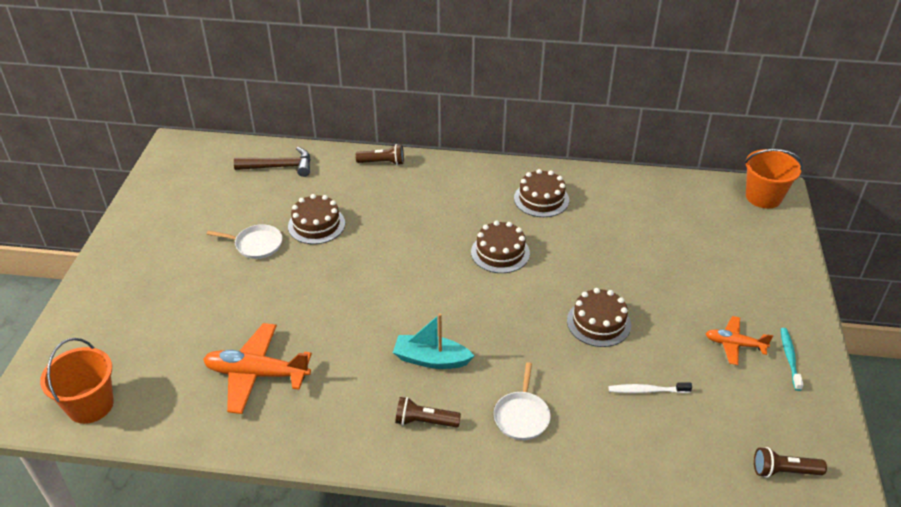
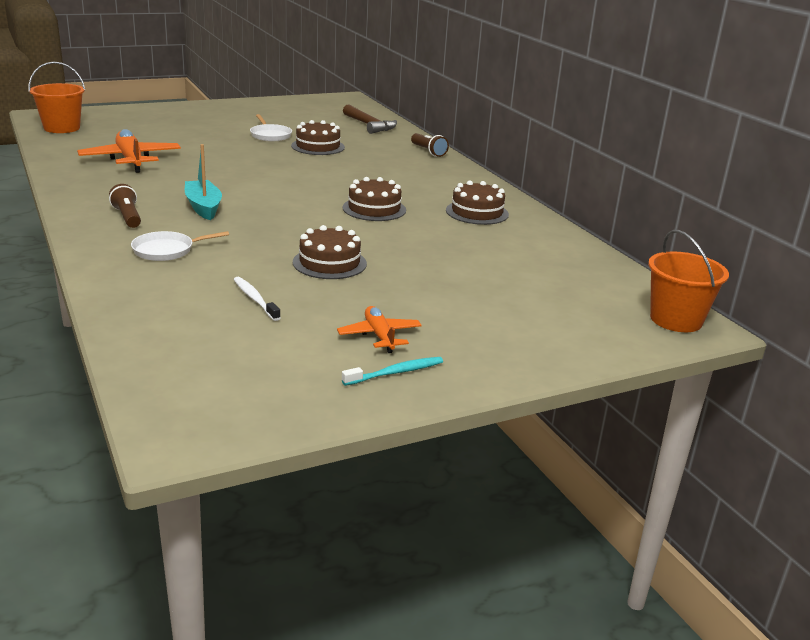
camera: 55 degrees right, 15 degrees down
brown flashlight [754,447,827,478] -> none

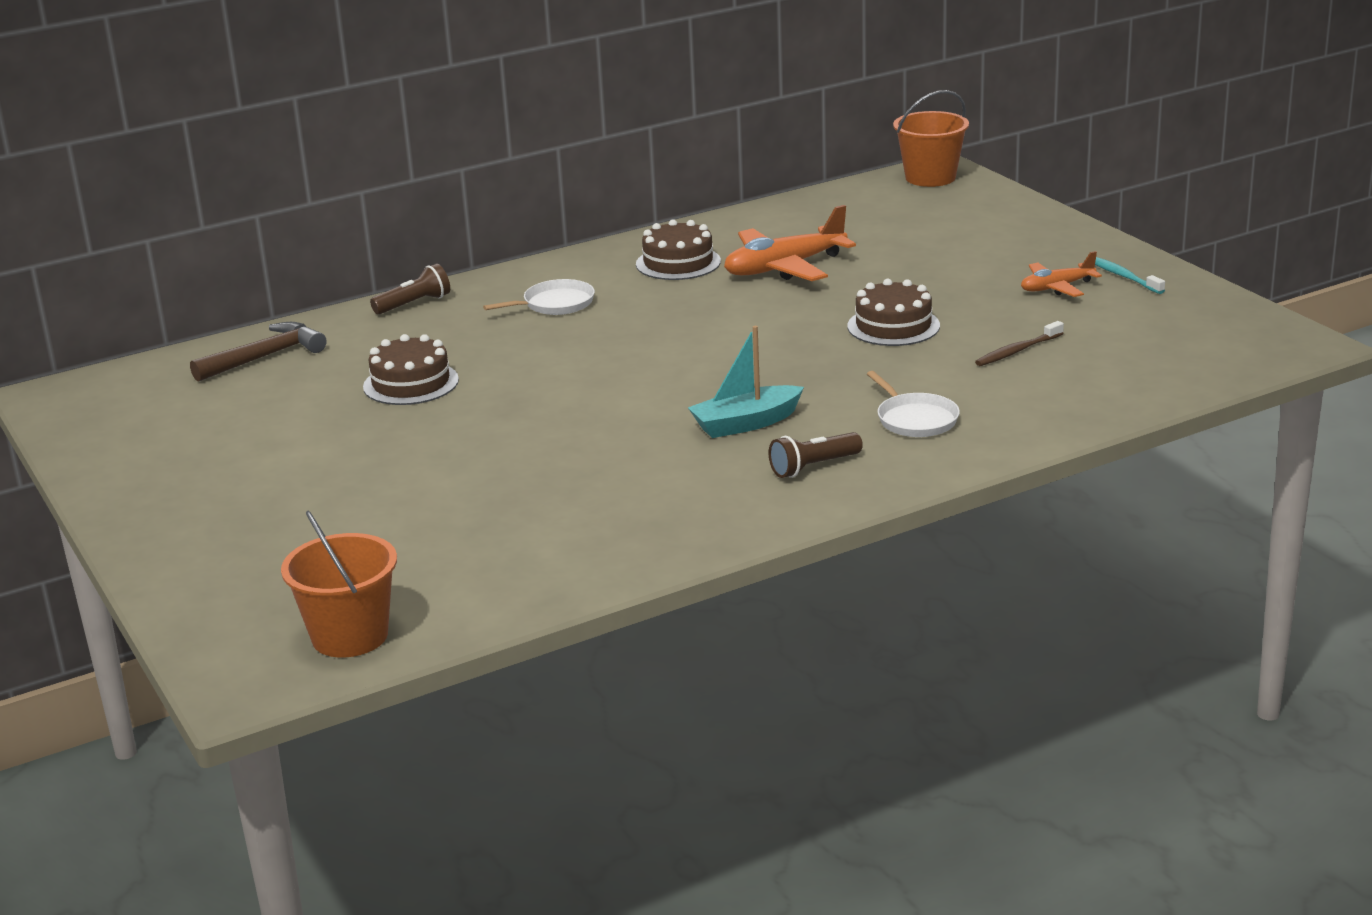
camera: 90 degrees left, 0 degrees up
orange plane [77,129,181,173] -> orange plane moved to [724,205,856,281]
white toothbrush [233,277,281,321] -> brown toothbrush [975,321,1064,366]
white pan [250,114,292,141] -> white pan moved to [483,279,595,315]
brown cake [342,177,406,221] -> none

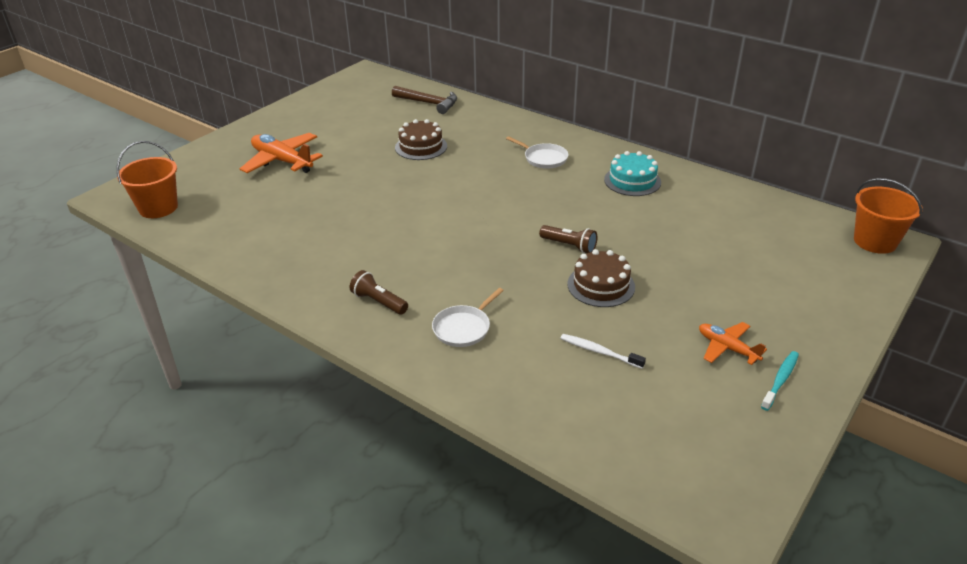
camera: 65 degrees right, 10 degrees up
brown flashlight [370,264,450,314] -> brown flashlight moved to [539,225,597,254]
brown cake [636,219,721,280] -> turquoise cake [604,151,661,196]
turquoise boat [688,326,804,438] -> none
orange plane [724,205,856,281] -> orange plane moved to [240,133,323,173]
brown toothbrush [975,321,1064,366] -> white toothbrush [560,334,646,369]

